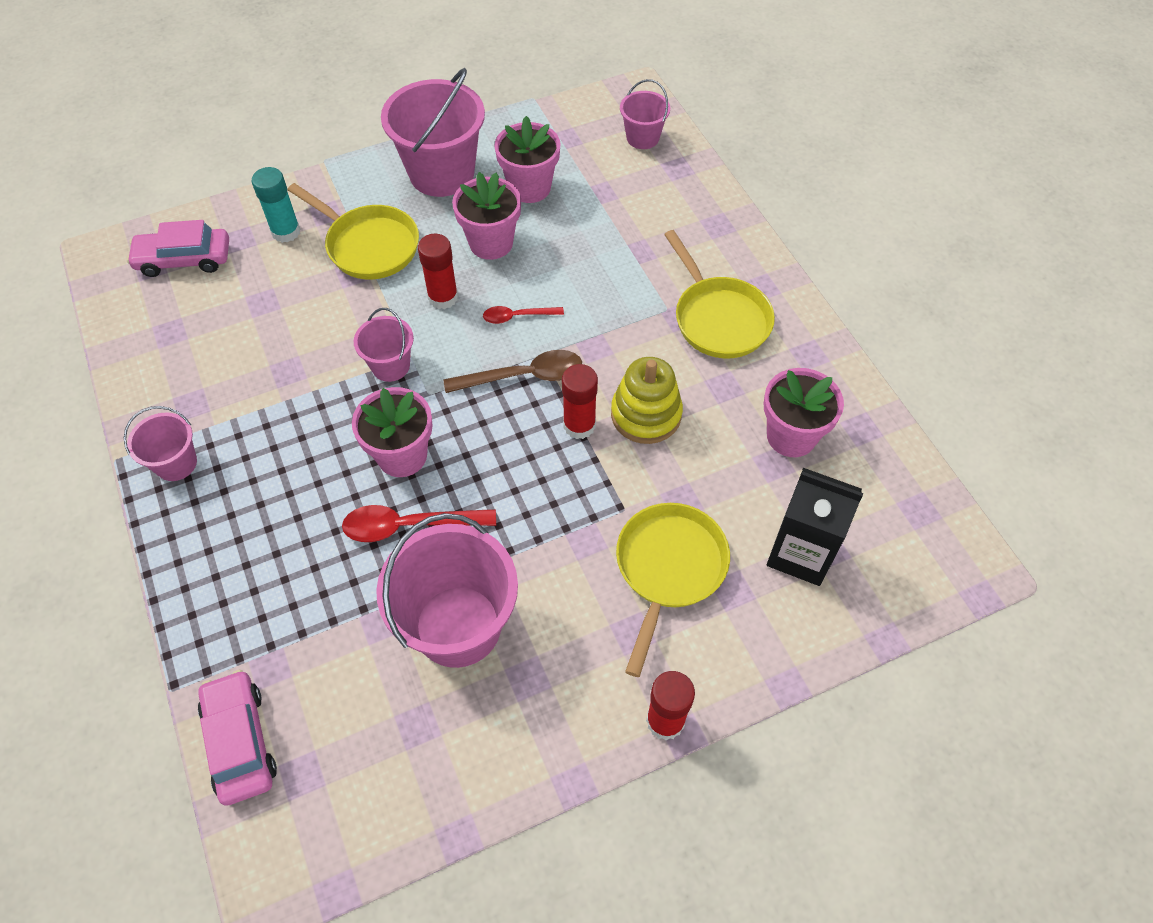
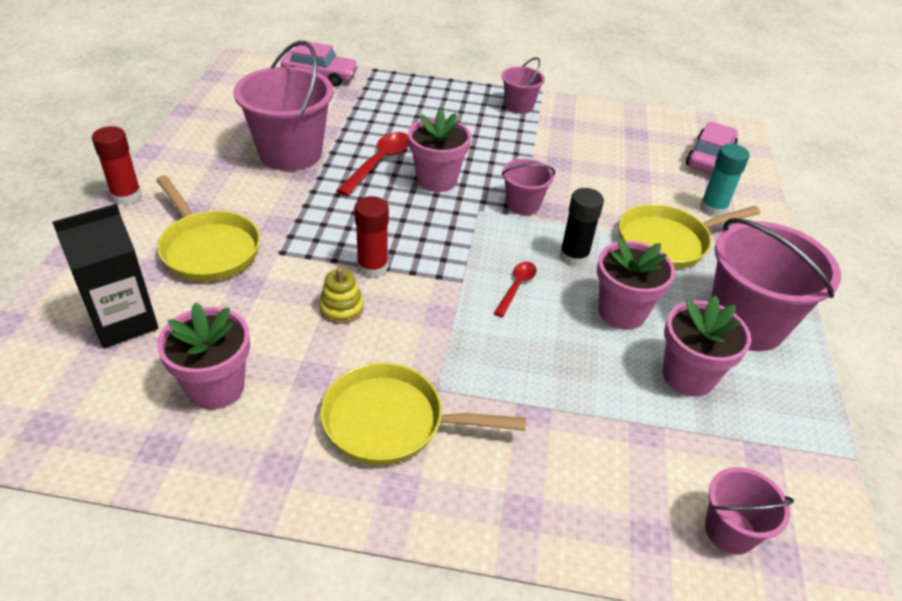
camera: 120 degrees right, 15 degrees down
red glue stick [418,234,458,309] -> black glue stick [560,188,604,267]
brown spoon [444,350,582,393] -> none
yellow stacking toy [611,357,683,444] -> yellow stacking toy [319,267,364,324], size x0.61

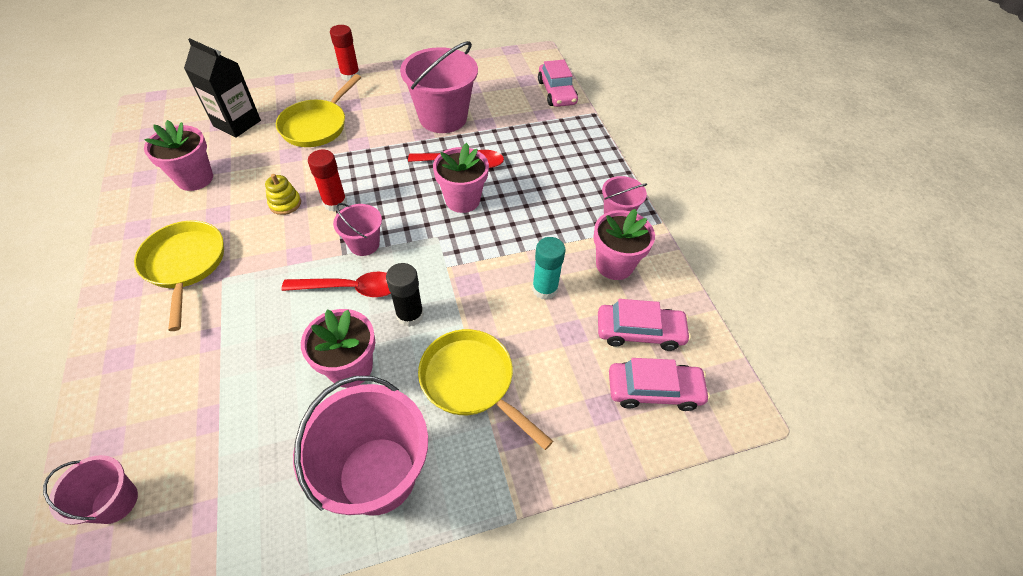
camera: 65 degrees right, 10 degrees up
red spoon [494,262,537,317] -> red spoon [281,272,391,297], size x1.65
pink bucket [501,159,555,215] -> pink bucket moved to [333,203,382,256]
pink flower pot [663,296,751,396] -> pink flower pot moved to [593,209,655,280]
turquoise glue stick [700,144,750,216] -> turquoise glue stick moved to [532,237,566,300]
none -> pink car [598,299,691,351]

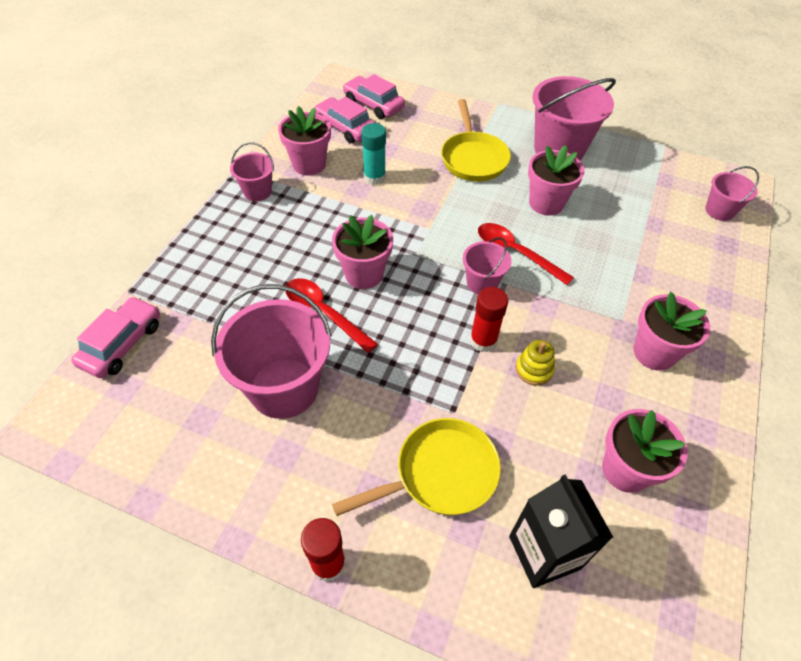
camera: 140 degrees left, 0 degrees up
yellow pan [134,221,224,331] -> pink flower pot [633,292,710,371]
black glue stick [386,263,424,327] -> none

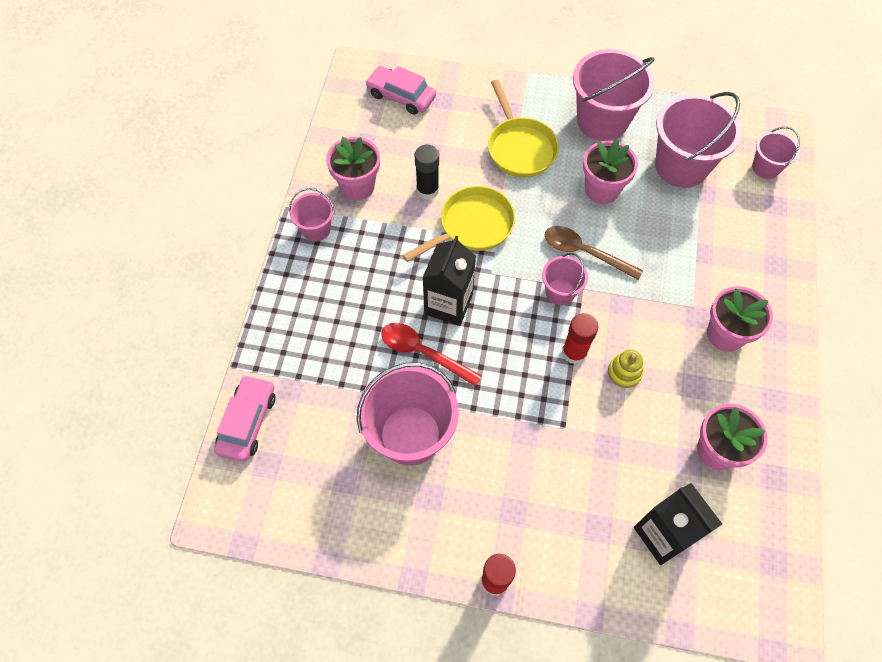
camera: 10 degrees left, 10 degrees up
pink car [314,96,375,143] -> none
pink flower pot [332,215,393,289] -> black carton [422,236,476,326]
yellow pan [332,418,501,516] -> yellow pan moved to [402,186,515,262]
turquoise glue stick [361,123,386,185] -> black glue stick [415,145,439,199]
red spoon [478,223,574,285] -> brown spoon [545,226,643,280]
none -> pink bucket [655,92,742,188]

